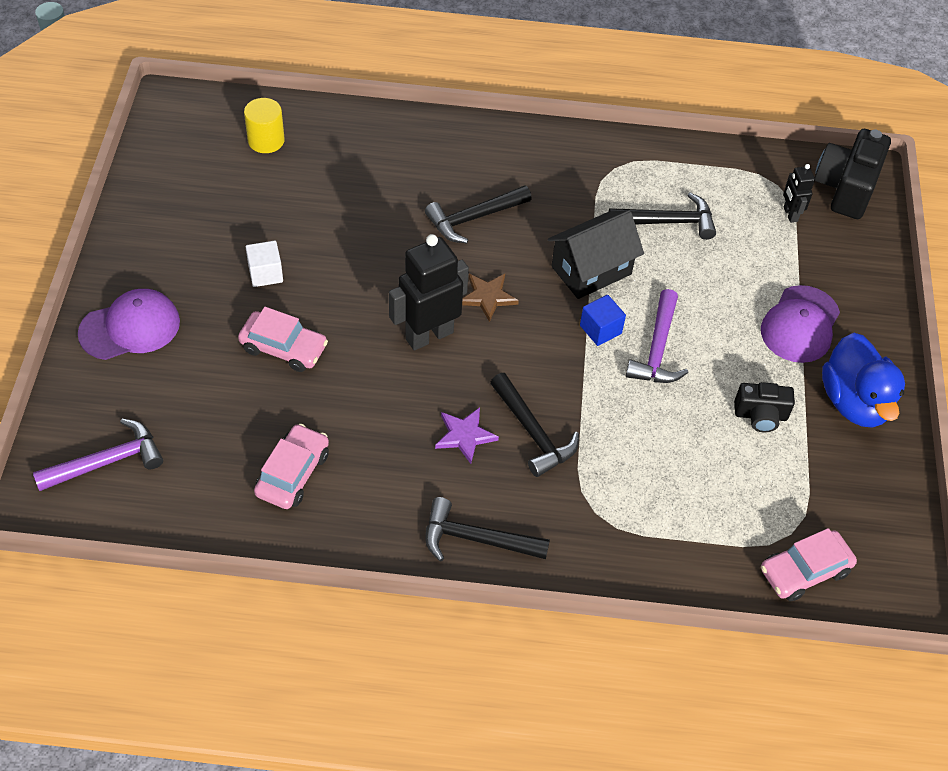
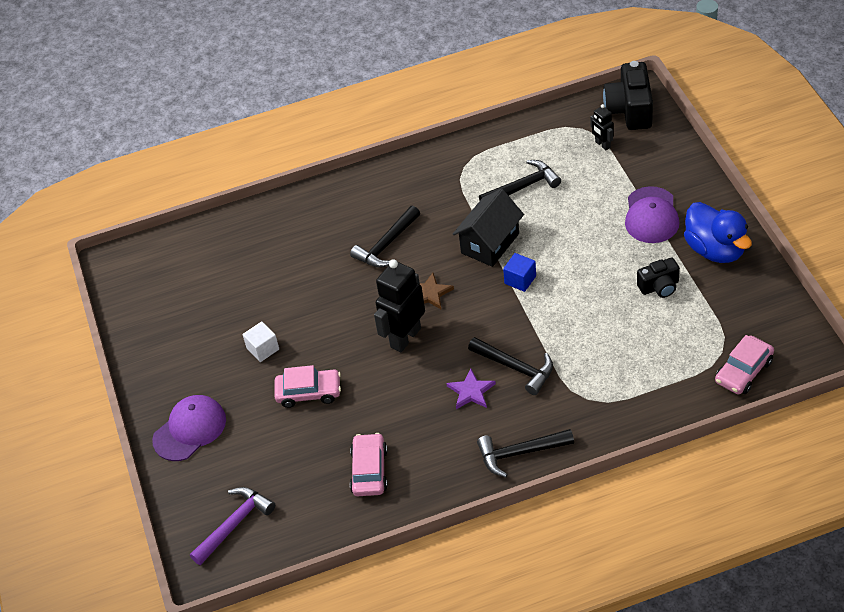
camera: 15 degrees left, 5 degrees down
yellow cylinder [244,98,285,153] -> none
purple hammer [626,289,688,383] -> none

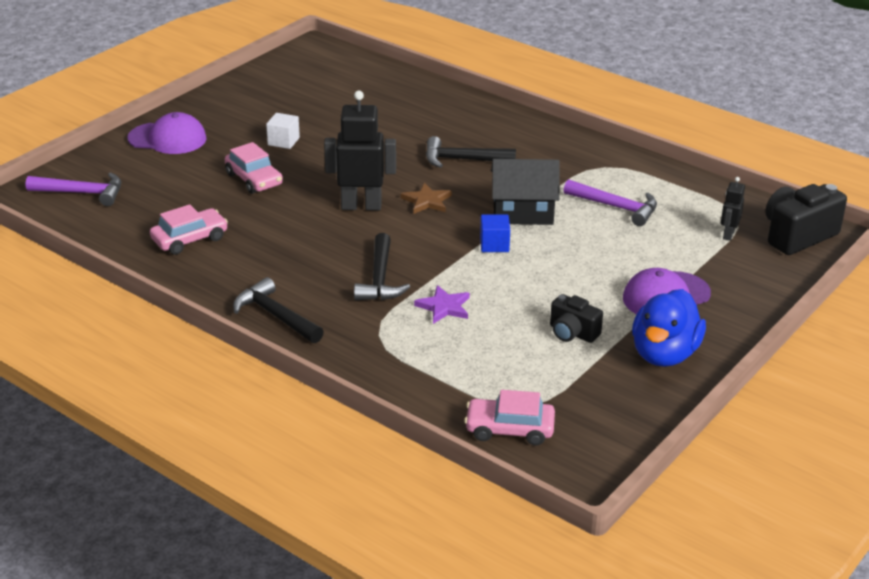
camera: 50 degrees right, 15 degrees down
purple star [446,368,496,409] -> purple star moved to [414,285,470,324]
black hammer [479,160,561,201] -> purple hammer [564,179,657,226]

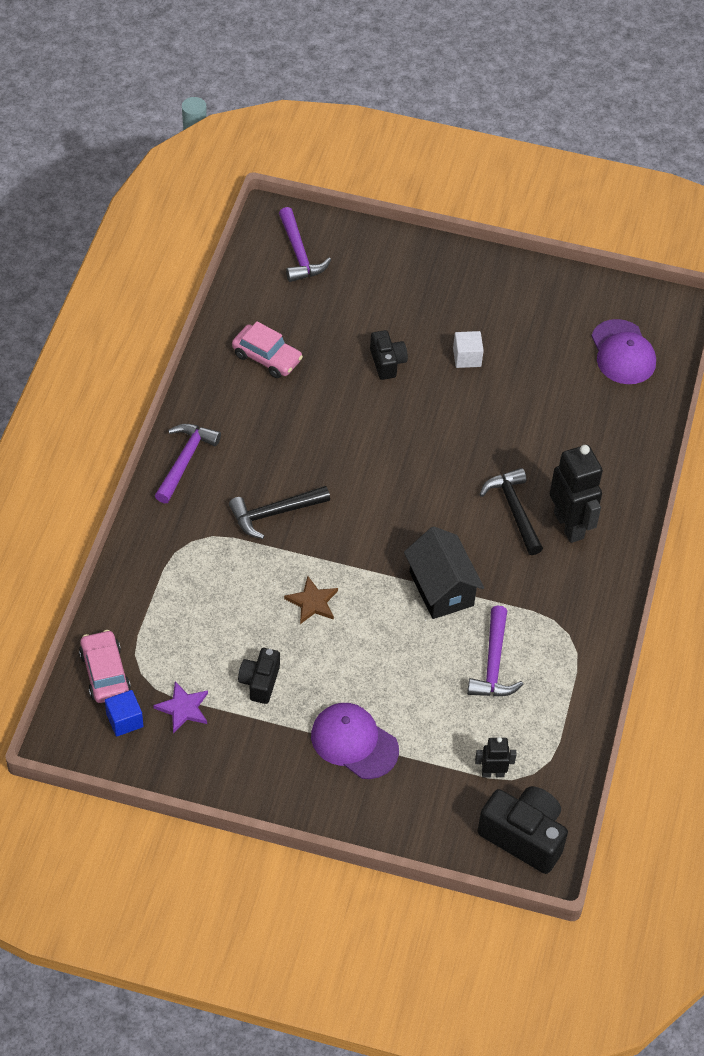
camera: 65 degrees right, 20 degrees up
purple cap [127,112,207,154] -> purple cap moved to [592,319,656,384]
pink car [225,142,283,194] -> black camera [370,330,408,380]
black hammer [233,277,324,343] -> purple hammer [155,424,221,503]
black robot [324,91,396,210] -> black robot moved to [549,445,603,543]
brown star [401,183,452,214] -> brown star moved to [284,576,338,624]
purple star [414,285,470,324] -> purple star moved to [153,681,208,733]
blue cube [480,214,510,252] -> blue cube moved to [105,690,143,737]
blue duck [632,289,706,367] -> none

